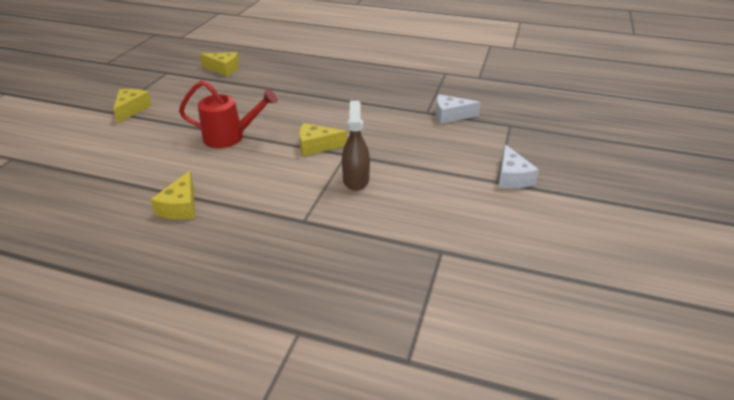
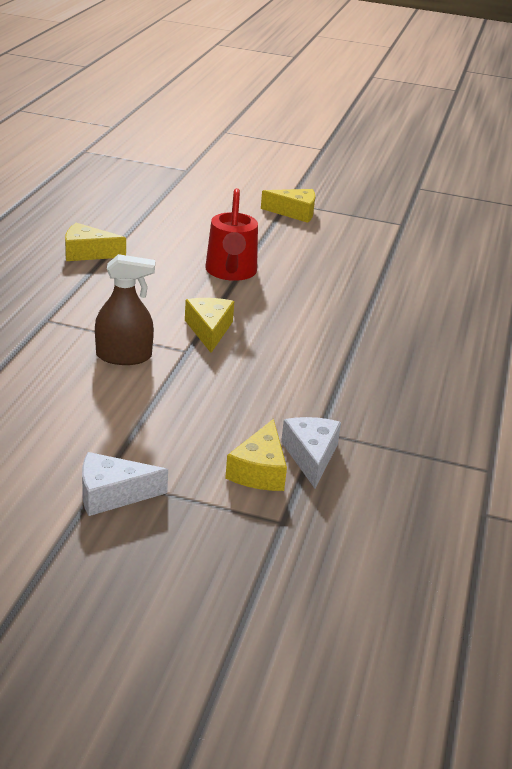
camera: 85 degrees right, 5 degrees down
yellow cheese [200,52,239,76] -> yellow cheese moved to [225,419,287,491]

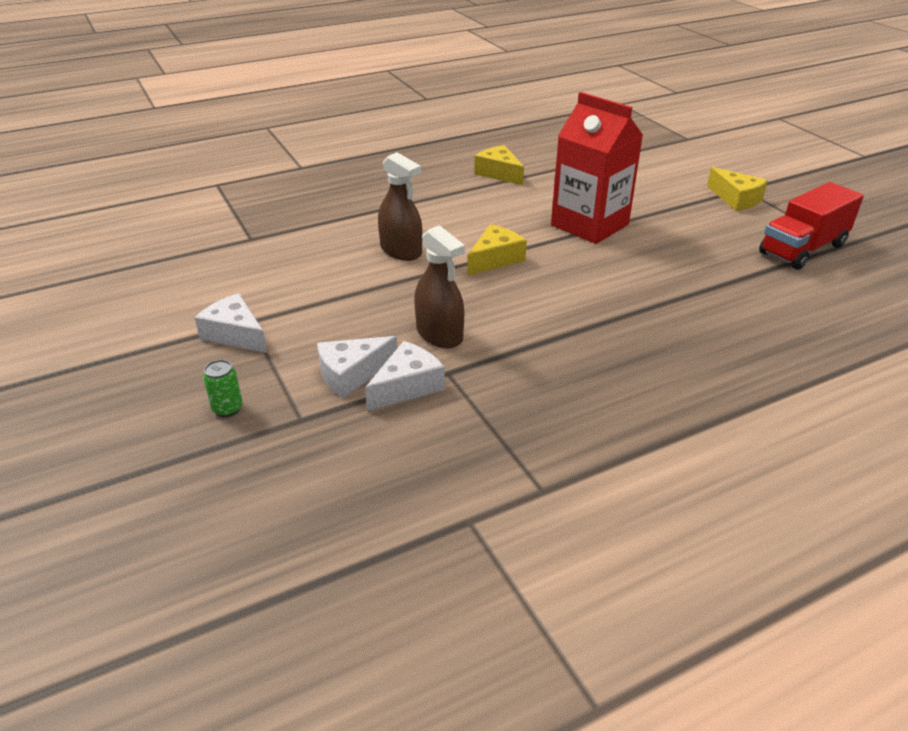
camera: 50 degrees right, 5 degrees up
red watering can [205,188,258,281] -> red carton [551,92,643,244]
yellow cheese [225,419,287,491] -> white cheese [317,336,397,398]
none -> green can [203,360,243,417]
none -> brown spray bottle [414,225,465,348]
none -> red truck [759,182,864,270]

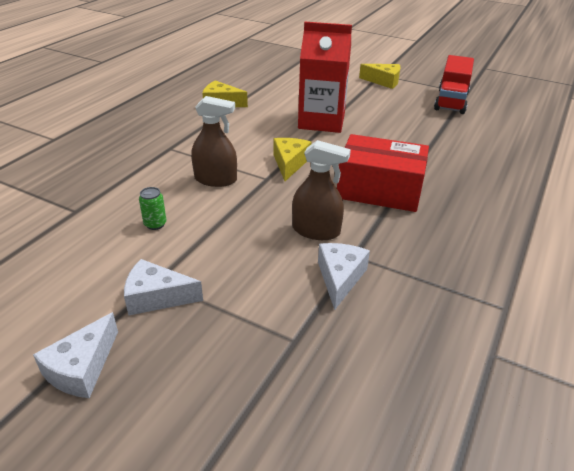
camera: 35 degrees left, 0 degrees up
green can [203,360,243,417] -> green can moved to [139,187,166,230]
white cheese [317,336,397,398] -> white cheese moved to [33,312,118,398]
none -> red box [337,134,429,212]

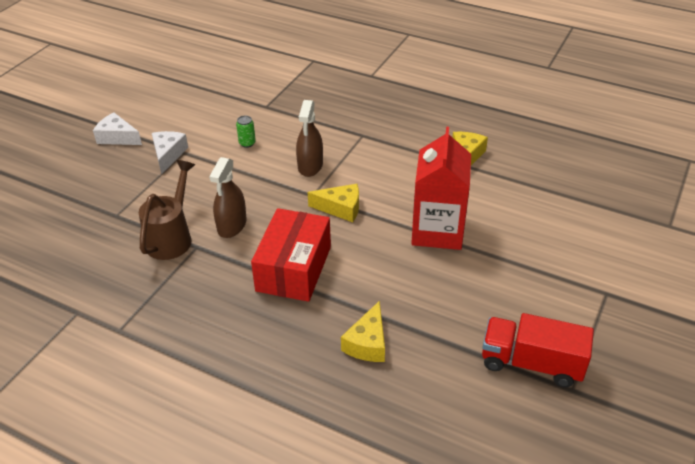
camera: 90 degrees right, 5 degrees up
white cheese [318,243,370,310] -> brown watering can [139,160,195,260]
yellow cheese [359,64,400,89] -> yellow cheese moved to [341,301,385,362]

